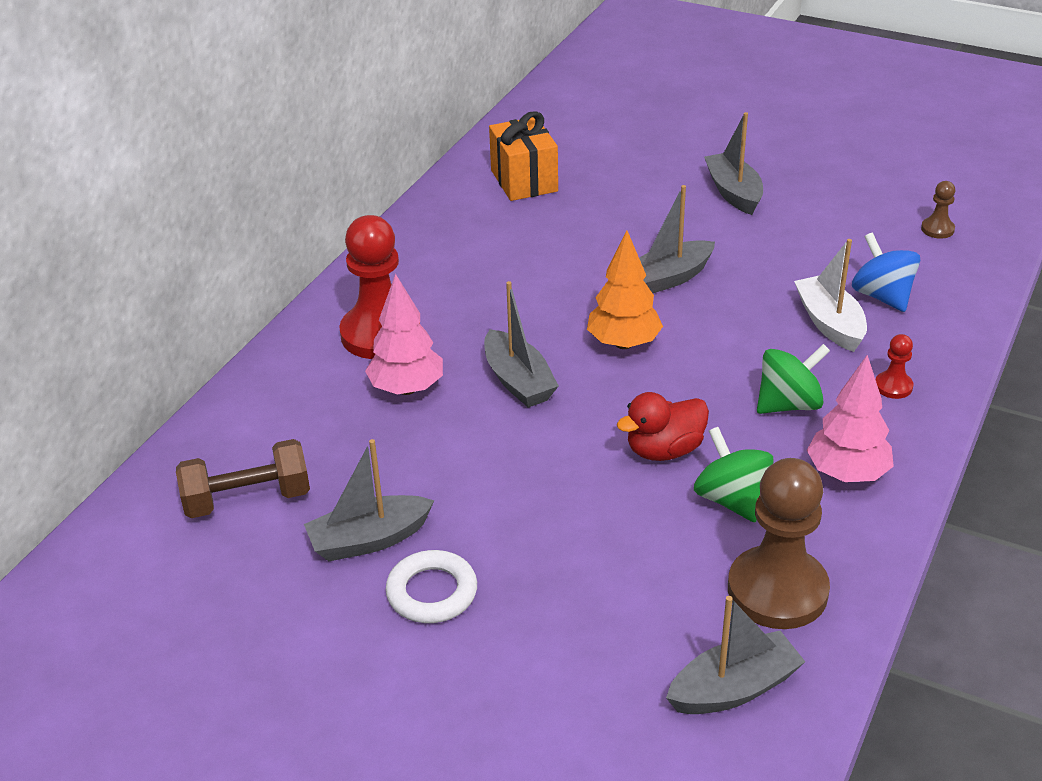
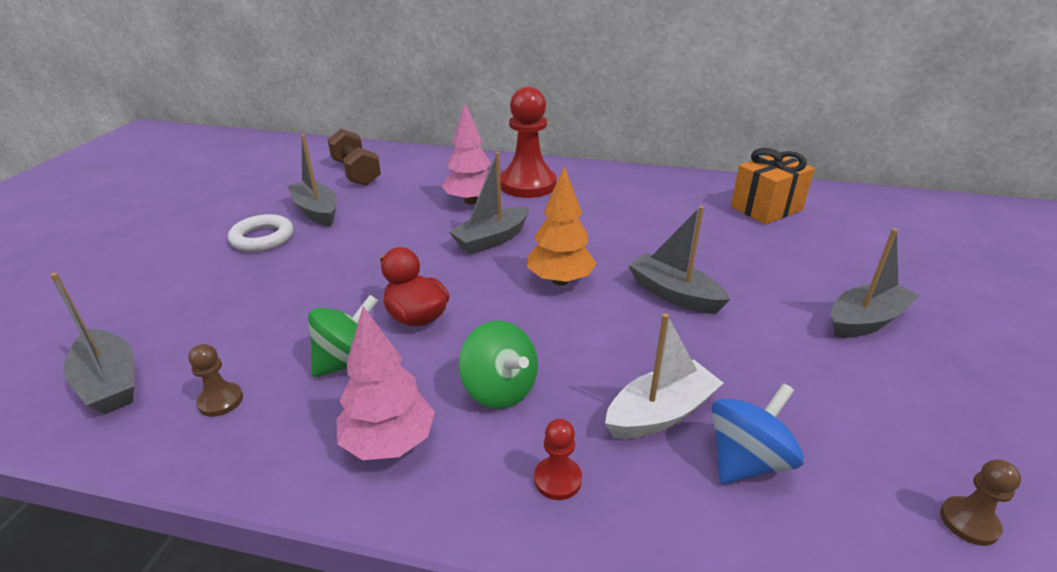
camera: 75 degrees right, 5 degrees down
brown pawn [728,458,830,629] -> brown pawn [188,344,243,417], size x0.44

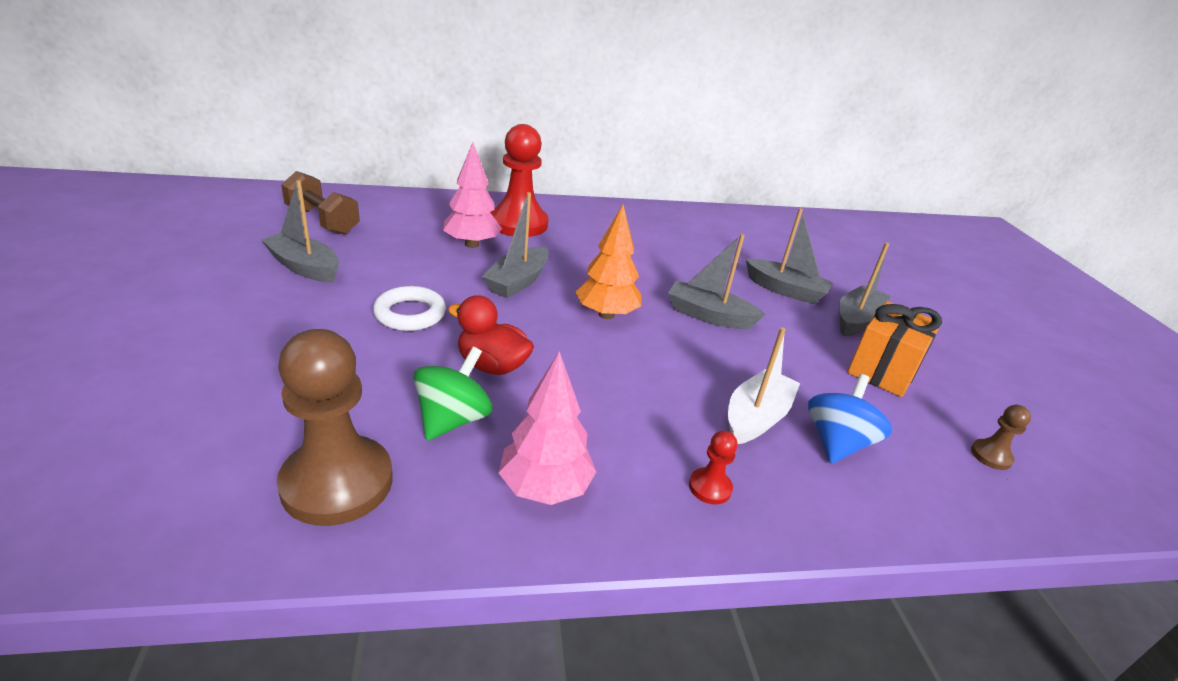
camera: 25 degrees left, 0 degrees up
grey boat [50,273,134,414] -> grey boat moved to [746,208,833,304]
brown pawn [188,344,243,417] -> brown pawn [277,329,393,526], size x2.29
white ring [228,214,294,252] -> white ring moved to [373,286,446,331]
green spinning top [459,321,538,409] -> none
orange gift [731,148,815,224] -> orange gift moved to [847,301,942,397]

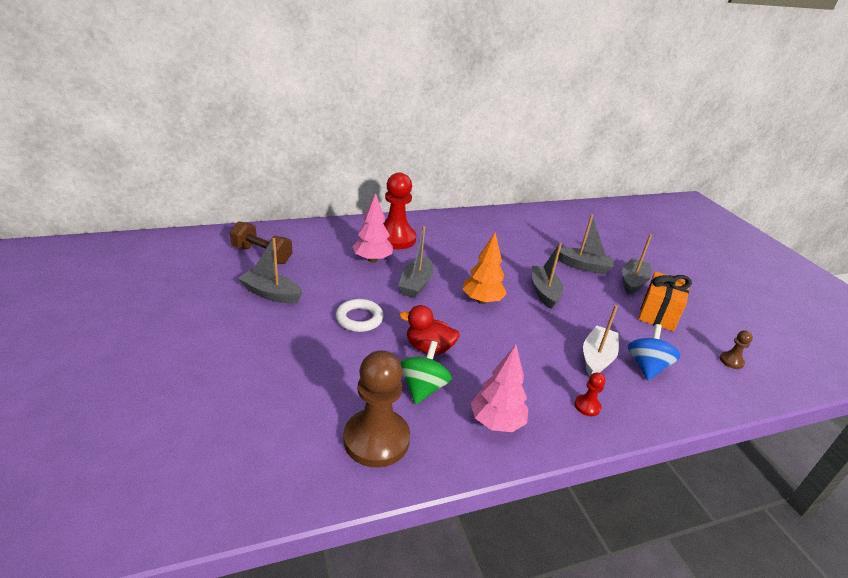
camera: 10 degrees left, 0 degrees up
grey boat [668,234,765,329] -> grey boat turned 75 degrees clockwise [532,243,563,309]

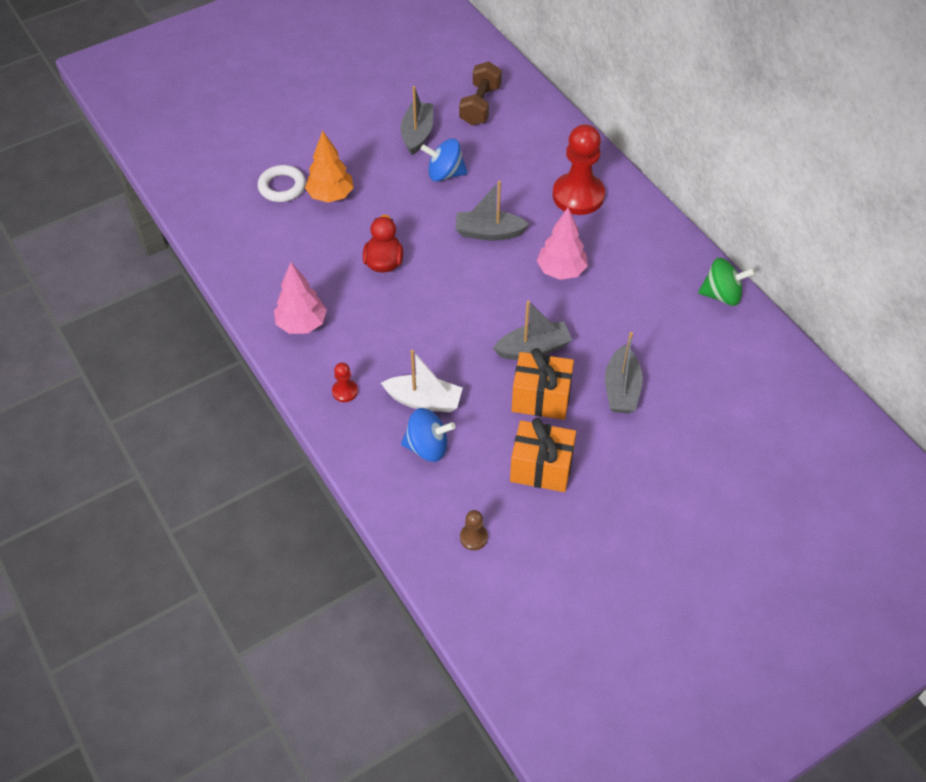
camera: 80 degrees right, 20 degrees up
white ring [336,299,384,332] -> white ring moved to [258,165,306,202]
brown pawn [343,350,410,468] -> none
pink tree [352,193,393,262] -> pink tree moved to [537,208,588,280]
green spinning top [400,341,452,404] -> green spinning top moved to [698,258,755,306]
orange tree [462,233,507,304] -> orange tree moved to [305,130,354,203]
grey boat [622,234,652,295] -> none
none -> blue spinning top [421,138,468,182]
none -> orange gift [511,348,574,420]

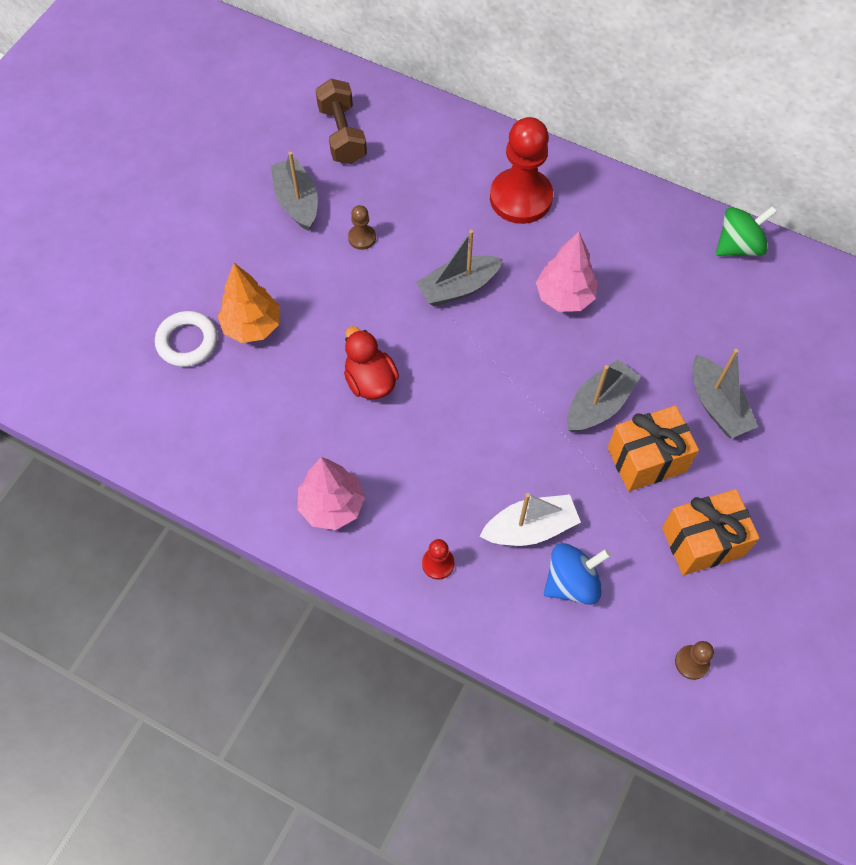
camera: 30 degrees left, 10 degrees up
blue spinning top [421,138,468,182] -> brown pawn [348,205,376,250]

